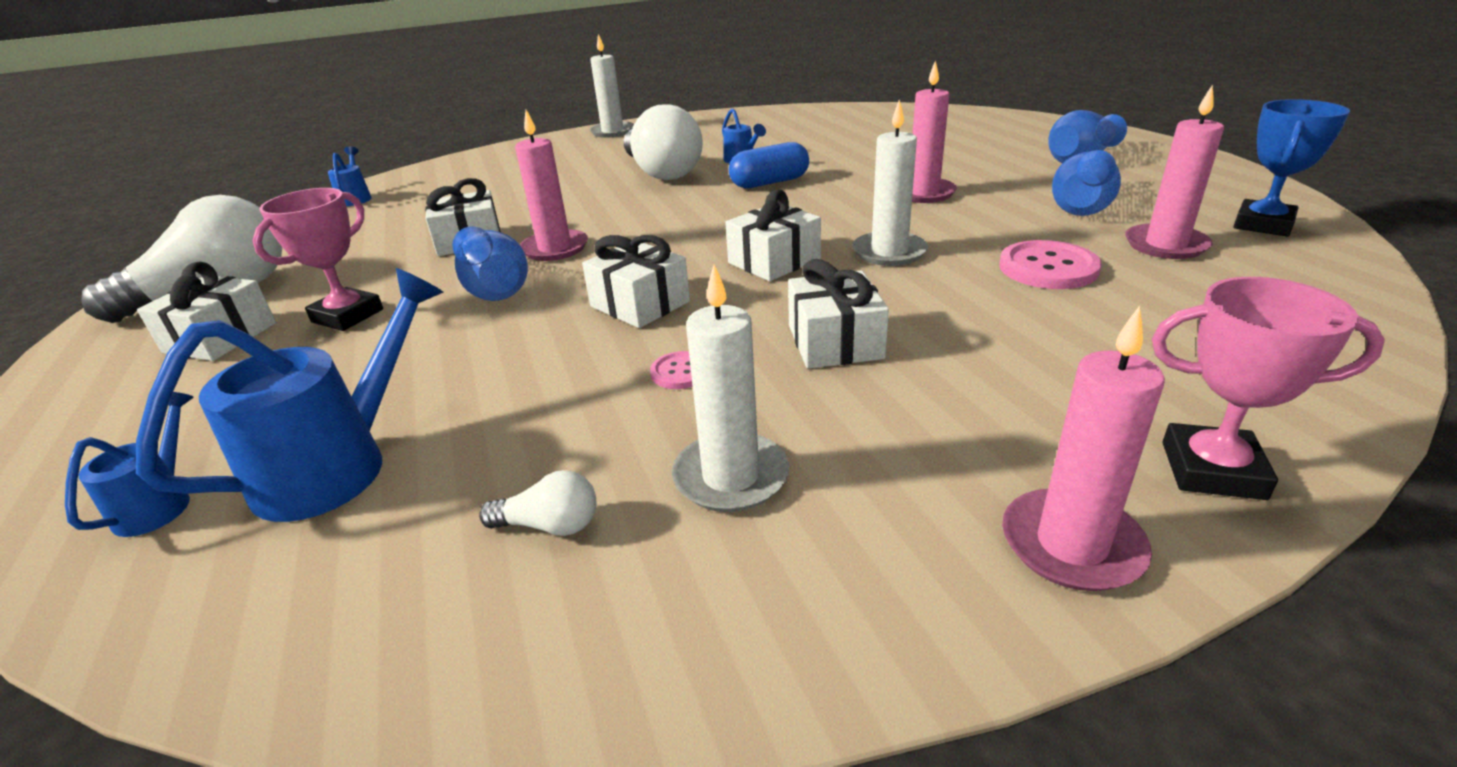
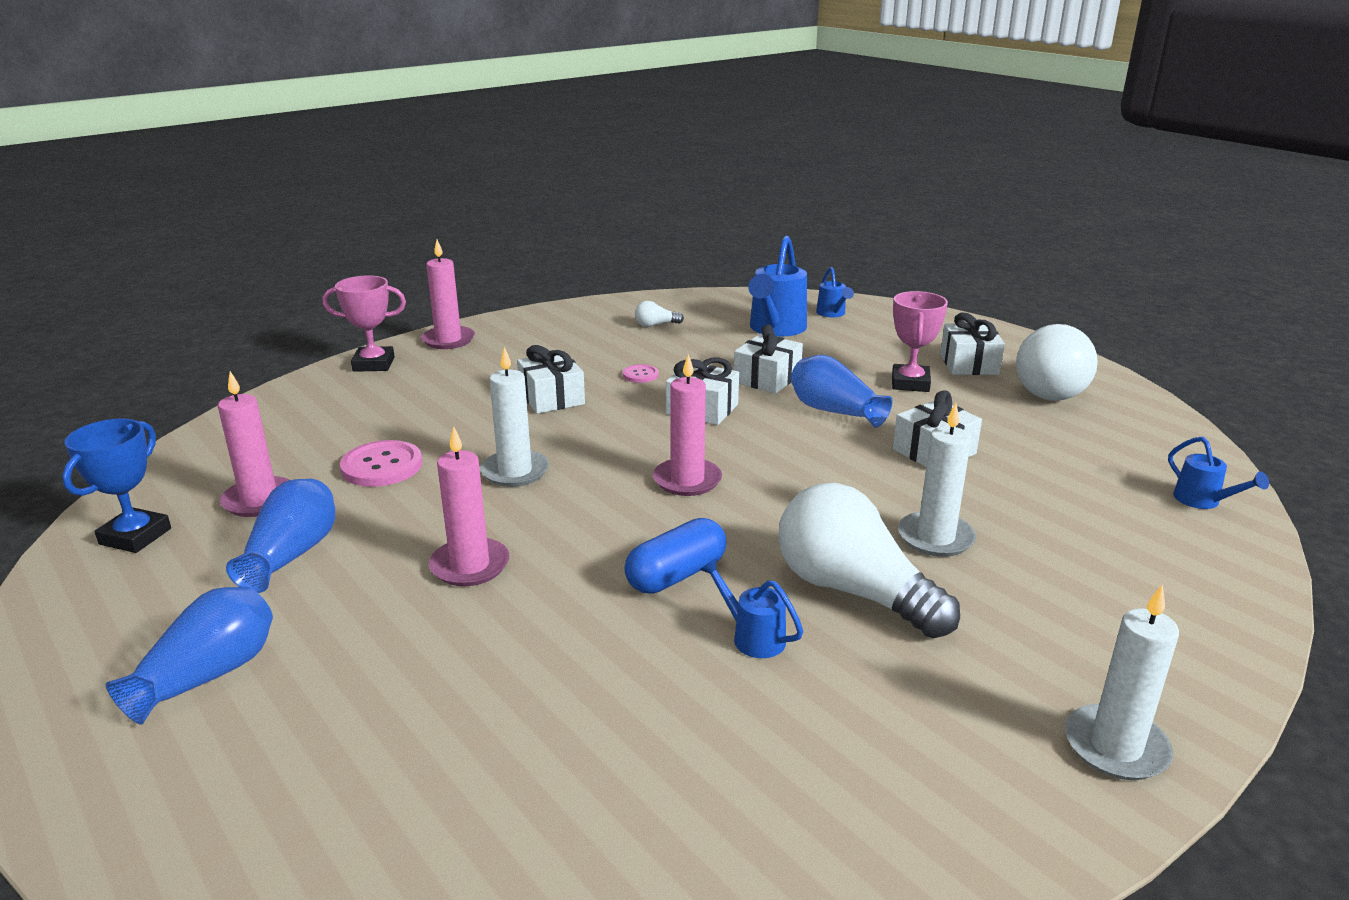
camera: 160 degrees right, 5 degrees down
pink candle [515,110,588,261] -> pink candle moved to [653,354,722,496]
white candle [672,264,789,512] -> white candle moved to [898,403,976,557]
white gift [725,190,821,281] -> white gift moved to [734,324,803,394]

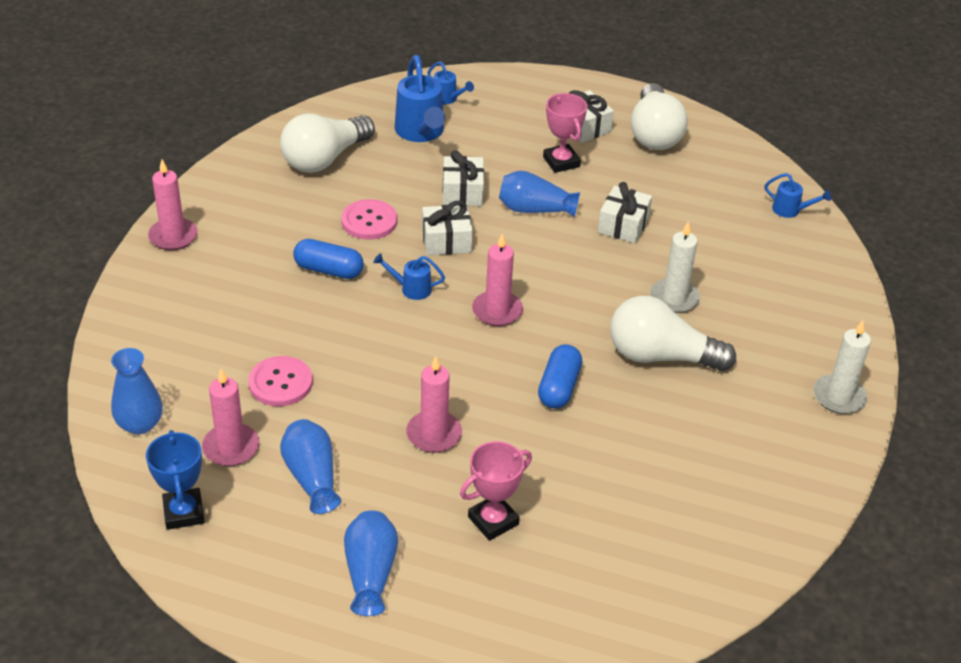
camera: 35 degrees left, 15 degrees up
pink trophy [323,275,406,372] -> pink trophy moved to [460,441,532,541]
white candle [480,347,549,487] -> none
white gift [517,345,585,414] -> blue capsule [293,239,364,279]
pink button [623,364,659,383] -> pink button [341,199,397,240], size x1.85
white light bulb [635,301,684,327] -> white light bulb [280,113,375,173], size x2.49
blue watering can [699,558,803,658] -> blue watering can moved to [373,253,445,300]
none -> blue vase [111,348,163,435]

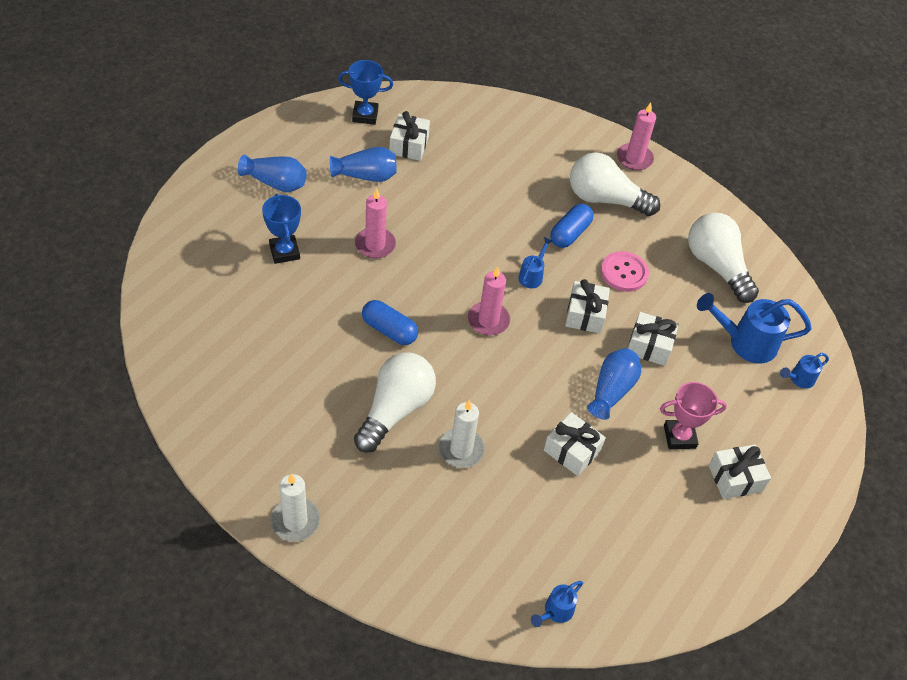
camera: 105 degrees right, 10 degrees up
blue vase [111,348,163,435] -> none
pink candle [202,369,260,466] -> white gift [389,111,430,161]
pink button [248,356,313,406] -> none
pink trophy [460,441,532,541] -> blue trophy [262,194,301,264]
white light bulb [631,83,688,150] -> white light bulb moved to [570,152,660,216]

